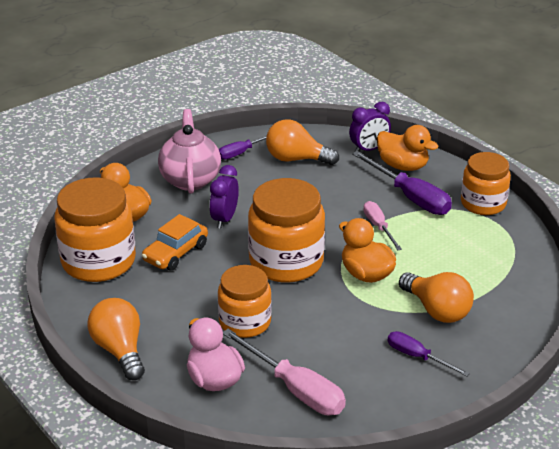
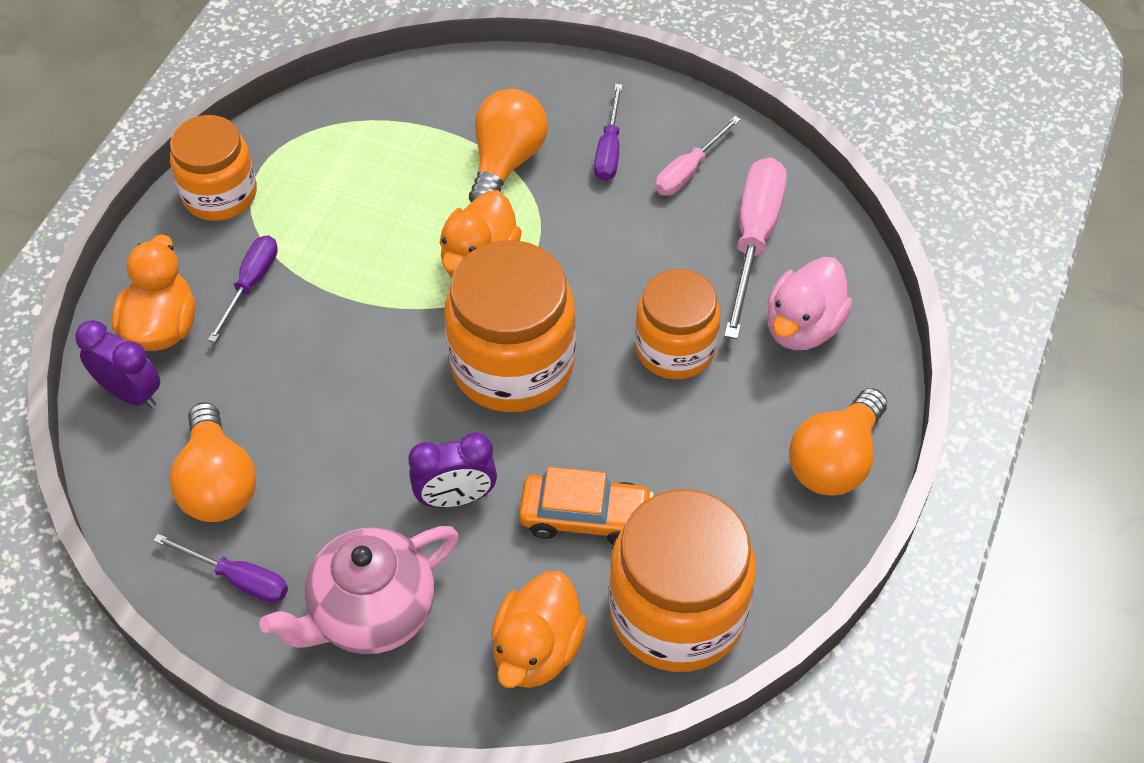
camera: 120 degrees left, 20 degrees up
purple screwdriver [352,151,452,215] -> purple screwdriver [208,235,278,342], size x0.59
pink screwdriver [363,201,402,251] -> pink screwdriver moved to [655,116,741,195]

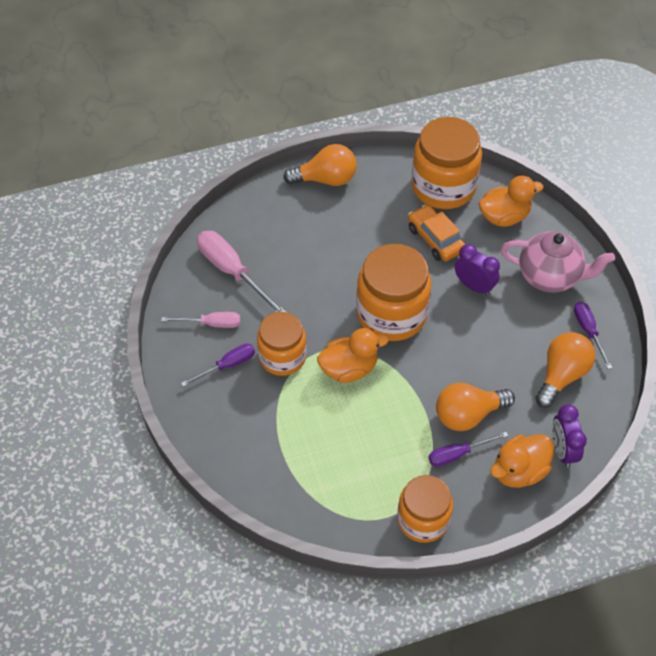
camera: 130 degrees left, 0 degrees up
orange light bulb [469,89,547,202] -> orange light bulb moved to [436,383,515,431]
orange jar [635,269,720,379] -> orange jar moved to [257,312,307,376]
pink screwdriver [724,157,787,339] -> pink screwdriver turned 75 degrees clockwise [197,231,286,312]
pink duck [767,257,853,350] -> none

